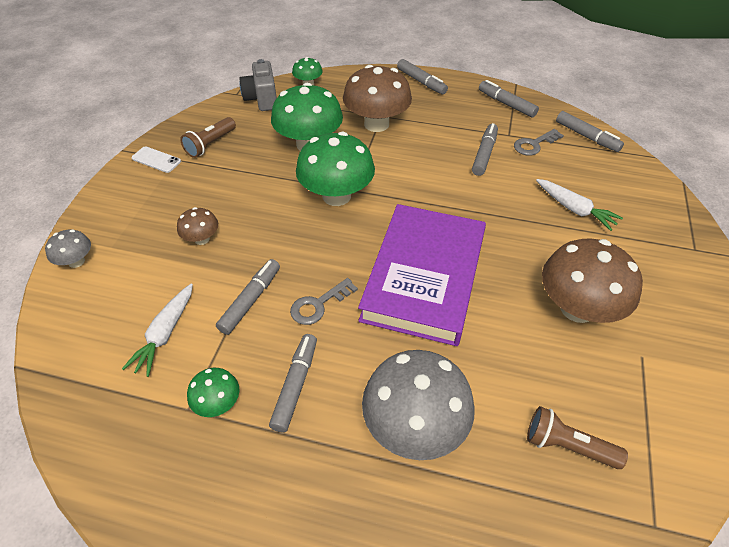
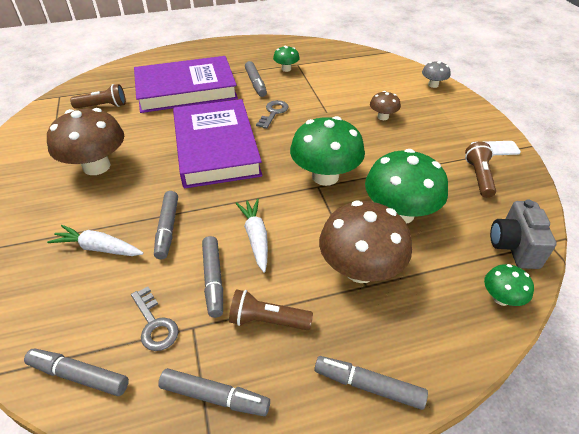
camera: 150 degrees right, 5 degrees down
white carrot [122,284,193,377] -> white carrot moved to [236,199,268,273]
grey marker [216,259,280,335] -> grey marker moved to [154,191,178,259]
grey camera [239,59,277,111] -> grey camera turned 135 degrees counterclockwise [490,200,557,269]
grey mushroom [362,350,475,460] -> purple book [134,56,238,113]
grey key [514,129,564,156] -> grey key turned 120 degrees clockwise [131,286,179,351]
none -> brown flashlight [229,289,313,330]

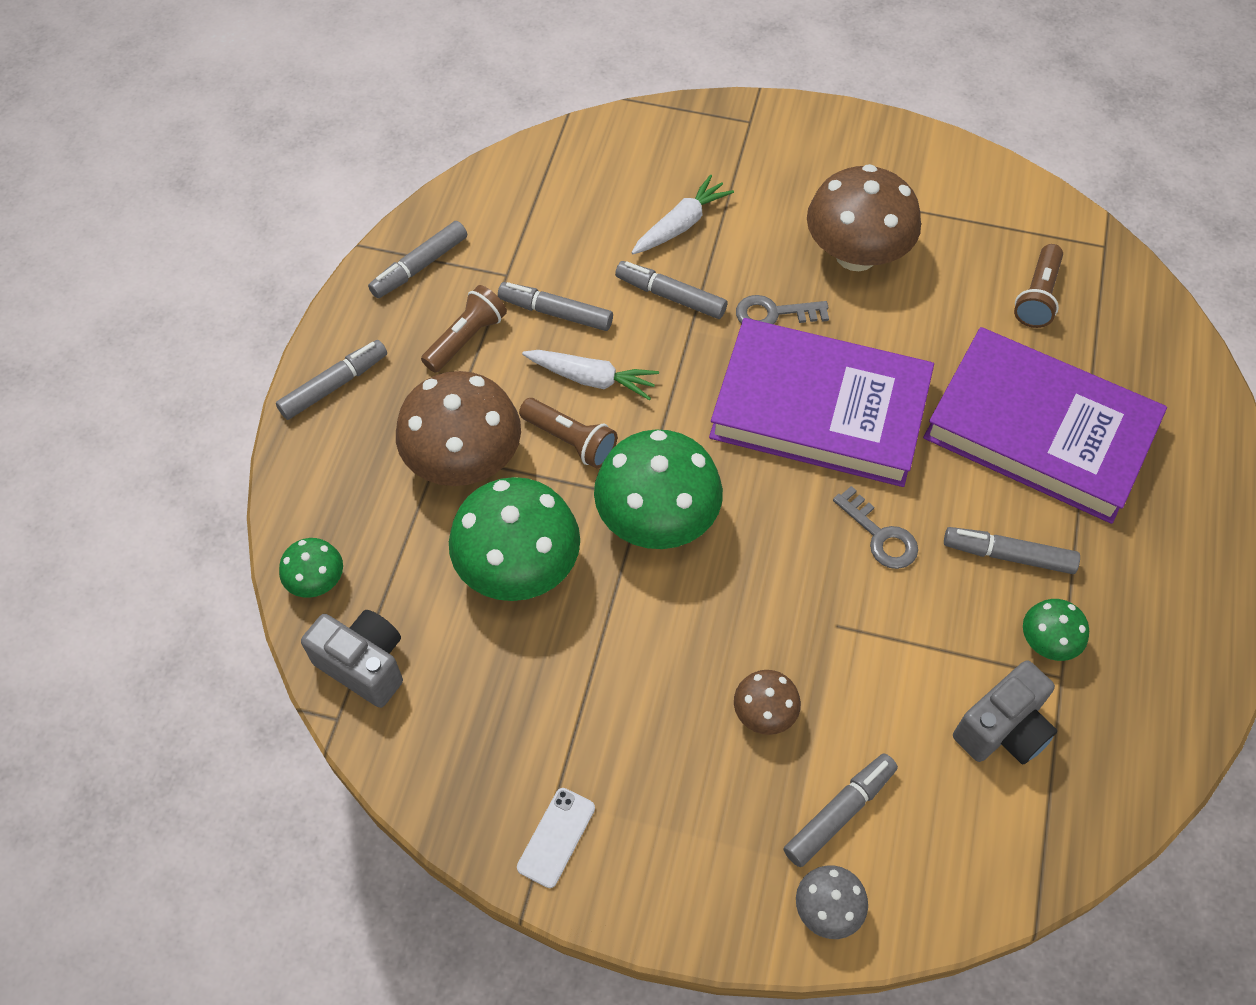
camera: 120 degrees right, 15 degrees up
grey marker [24,348,129,396] -> grey marker moved to [784,753,898,867]
grey key [131,286,179,351] -> grey key moved to [736,295,829,324]
purple book [134,56,238,113] -> purple book turned 75 degrees counterclockwise [923,327,1167,524]
brown flashlight [465,142,496,198] -> brown flashlight moved to [519,398,617,468]
none -> grey camera [953,660,1057,765]

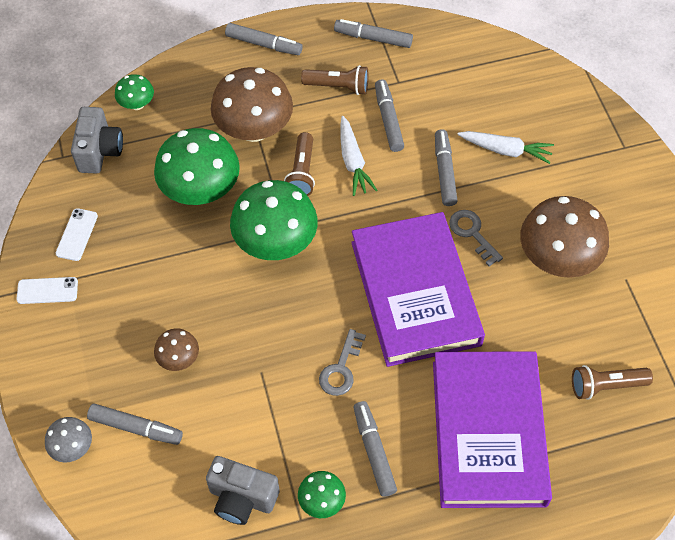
camera: 60 degrees right, 0 degrees up
none -> white phone [56,208,98,261]

